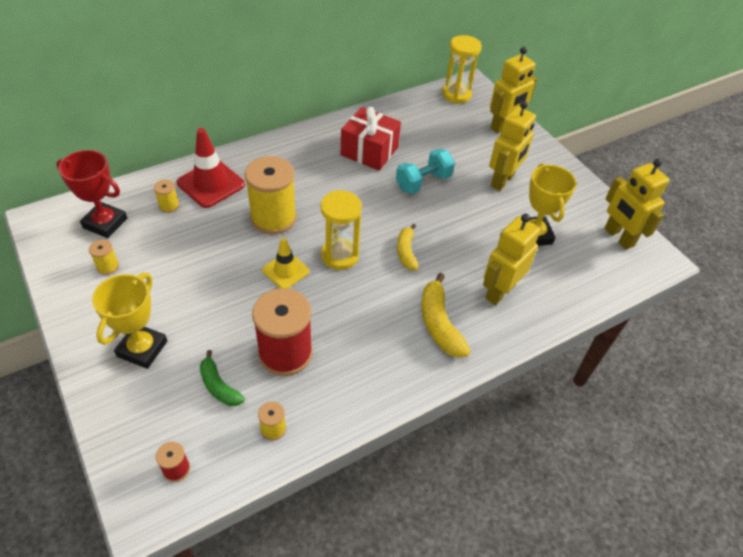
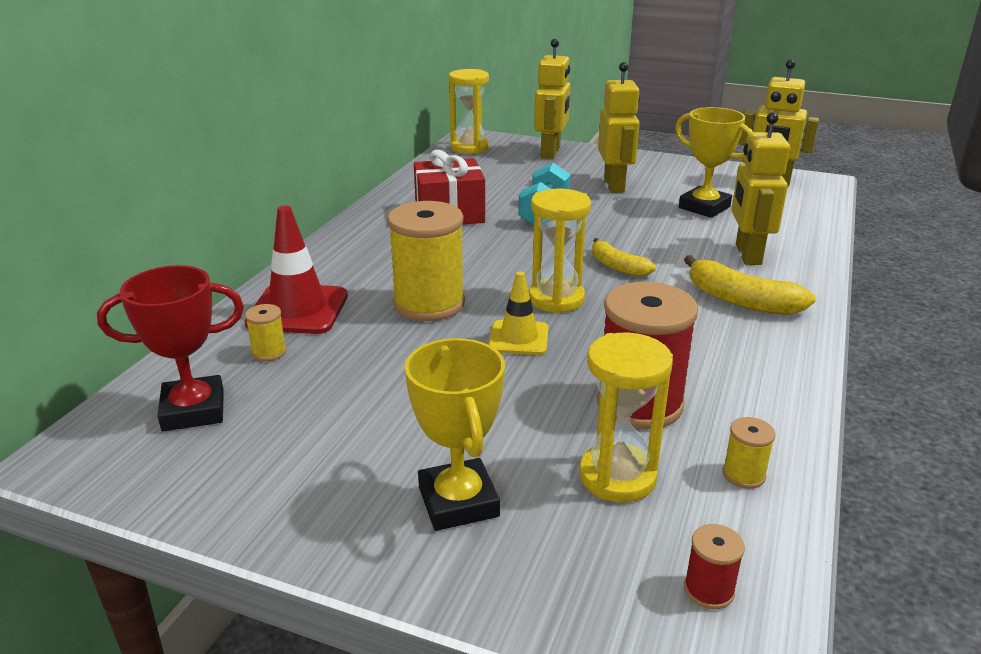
camera: 35 degrees left, 20 degrees down
yellow spool [89,240,119,275] -> none
green banana [200,350,245,406] -> yellow hourglass [579,332,673,502]

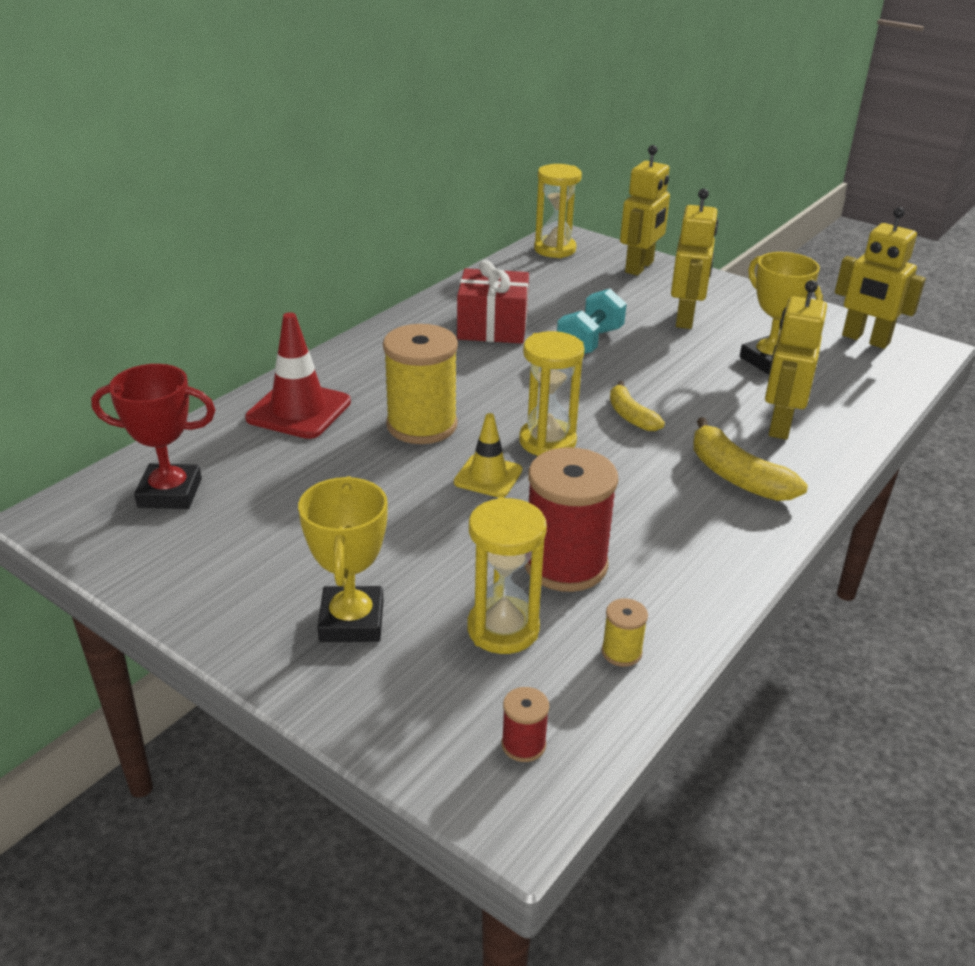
camera: 15 degrees right, 5 degrees up
yellow spool [245,304,287,361] -> none

